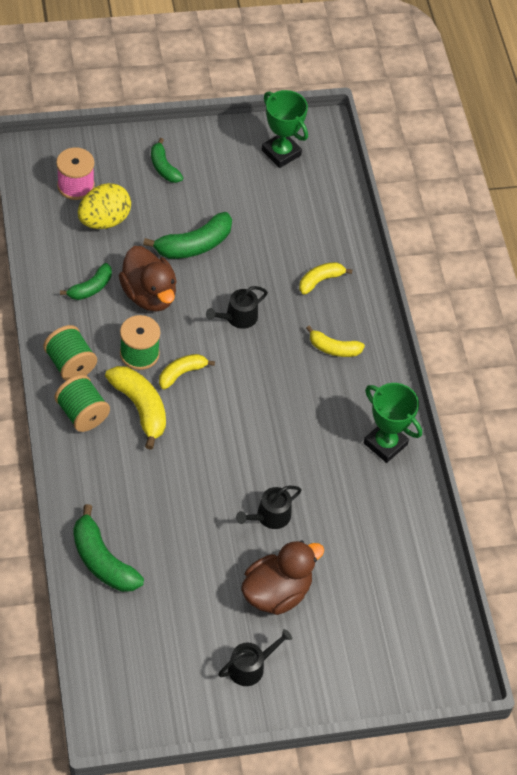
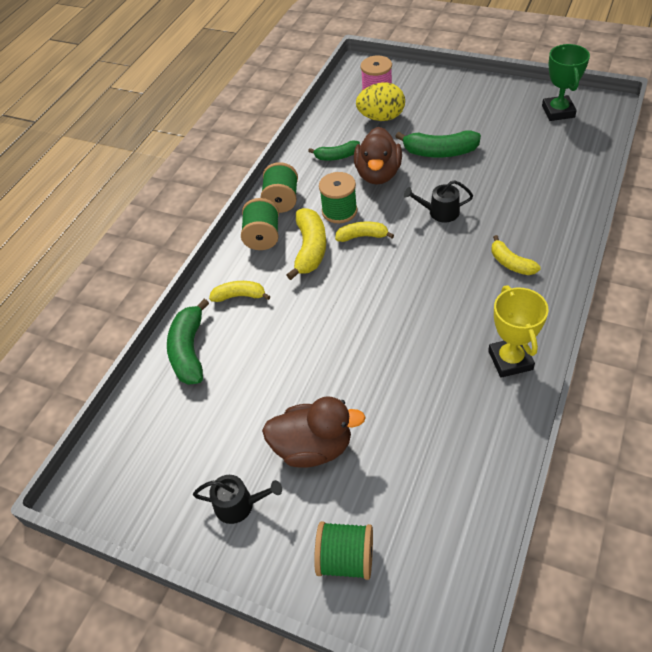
camera: 45 degrees right, 5 degrees down
green banana [151,138,184,183] -> none
black watering can [236,486,302,529] -> none
yellow banana [299,262,352,295] -> yellow banana moved to [209,281,271,302]
green trophy [364,383,422,463] -> yellow trophy [488,285,549,378]
none -> green spool [314,521,373,580]

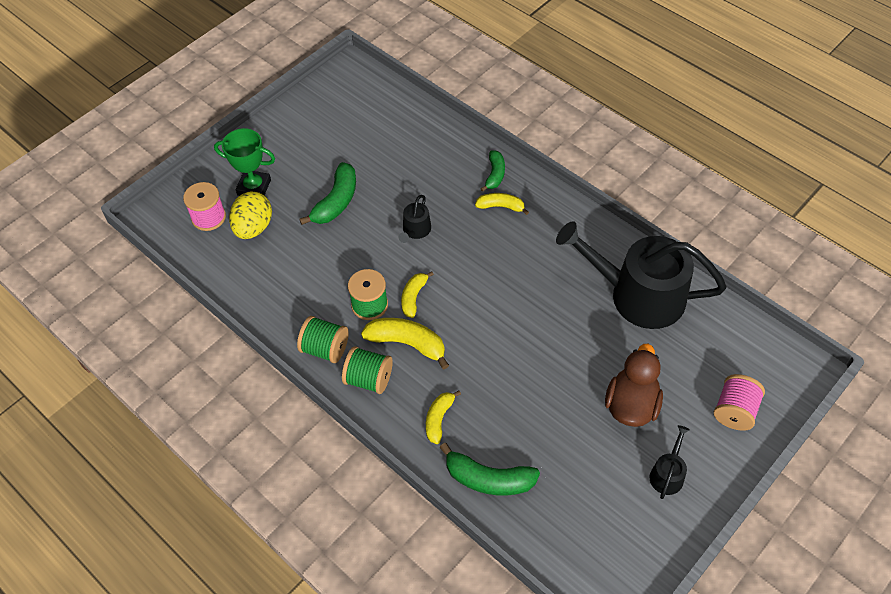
camera: 75 degrees left, 5 degrees up
green banana [308,140,360,161] -> green banana moved to [481,150,505,192]
green spool [314,521,373,580] -> pink spool [714,374,765,431]
brown duck [354,127,402,185] -> none
yellow trophy [488,285,549,378] -> none
yellow banana [491,235,541,275] -> yellow banana turned 150 degrees counterclockwise [475,193,529,215]
green trophy [542,44,590,121] -> green trophy moved to [214,128,275,196]
none -> black watering can [556,221,727,329]

